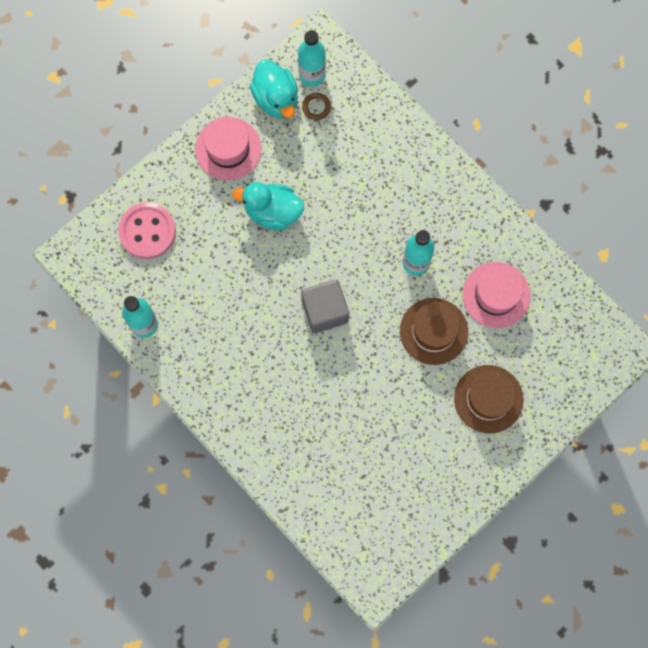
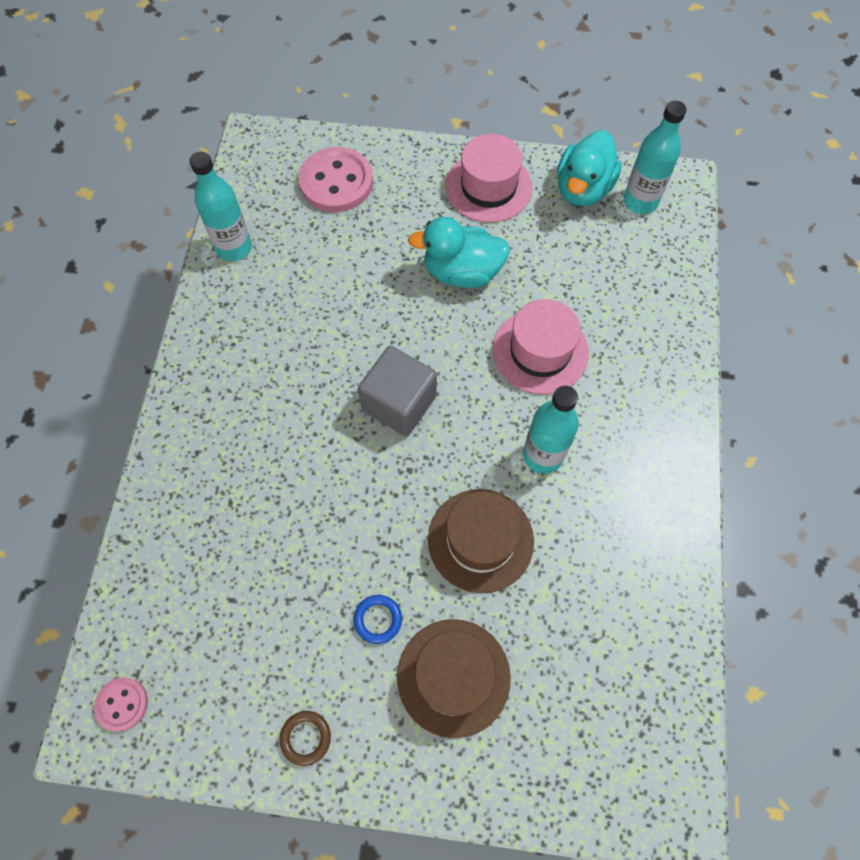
camera: 50 degrees right, 10 degrees down
turquoise duck [232,182,304,230] -> turquoise duck turned 60 degrees counterclockwise [408,217,510,288]
brown ring [302,93,331,120] -> brown ring moved to [280,711,331,766]
pink hat [462,262,531,328] -> pink hat moved to [493,299,589,394]
none -> pink button [94,677,148,731]
none -> blue ring [354,595,402,644]

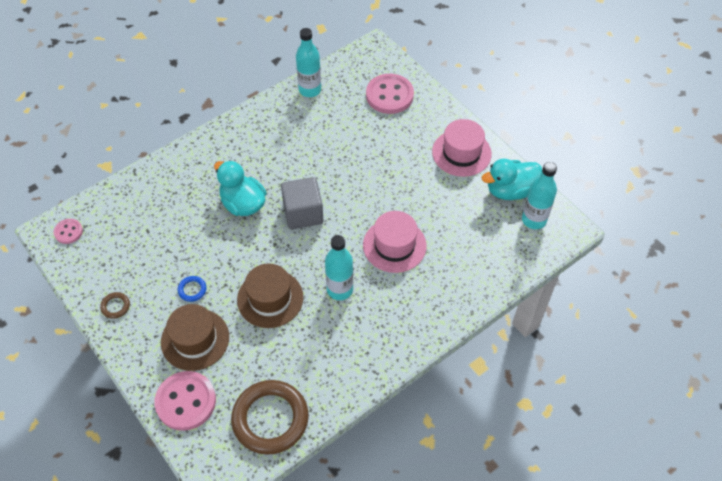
camera: 45 degrees right, 10 degrees down
turquoise duck [408,217,510,288] -> turquoise duck moved to [214,160,267,216]
none -> pink button [155,371,216,431]
none -> brown ring [231,380,309,455]

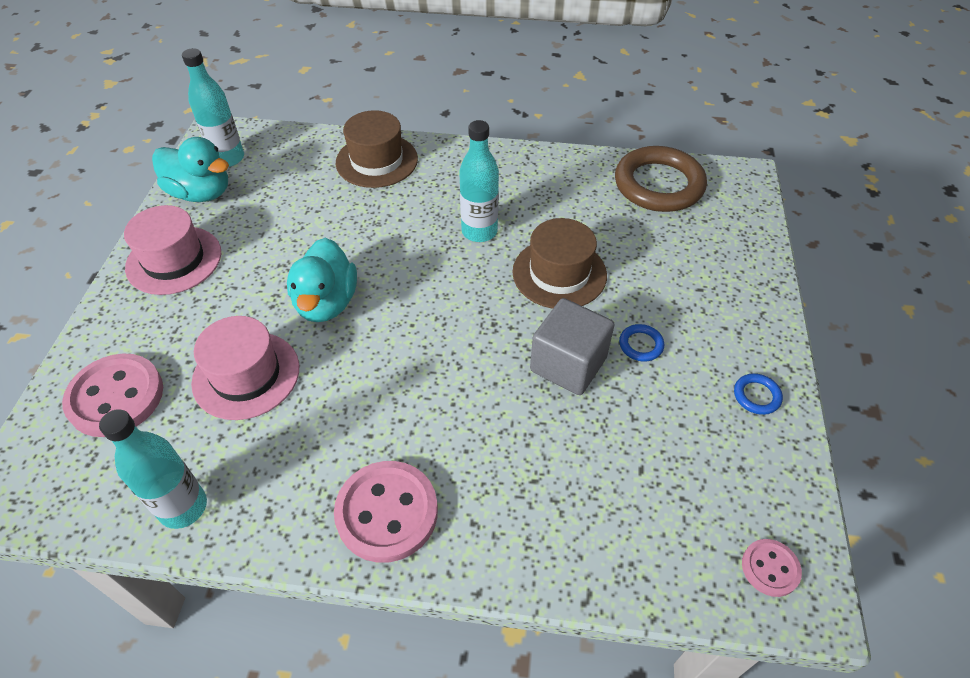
camera: 135 degrees left, 5 degrees down
brown ring [100,292,130,319] -> blue ring [734,373,783,415]
pink button [155,371,216,431] -> pink button moved to [334,461,438,563]
brown hat [161,304,229,371] -> brown hat moved to [336,110,418,188]
turquoise duck [214,160,267,216] -> turquoise duck moved to [287,238,357,322]
grey cube [281,177,324,230] -> grey cube moved to [530,298,615,395]
pink hat [363,211,427,273] -> pink hat moved to [191,316,299,420]

